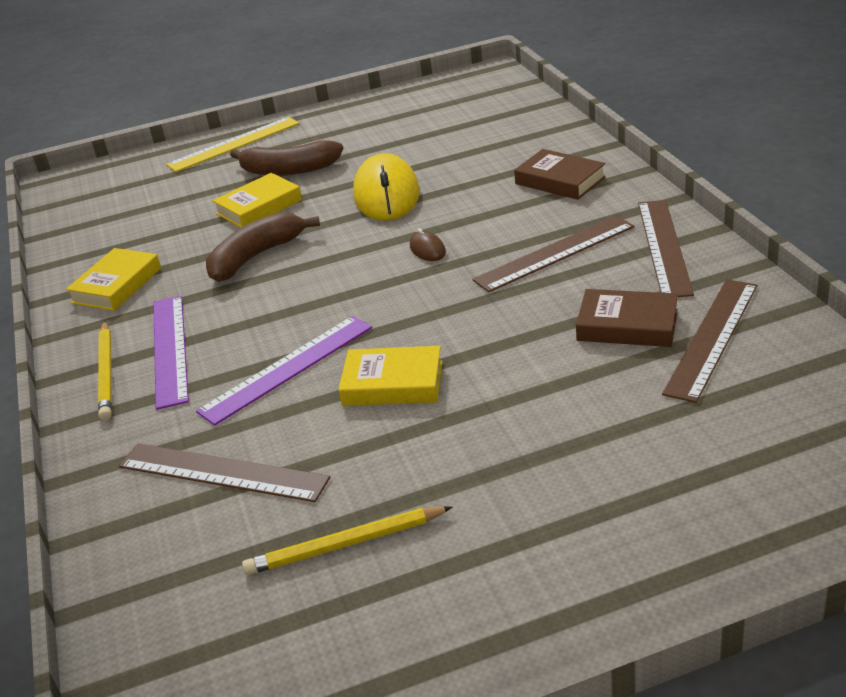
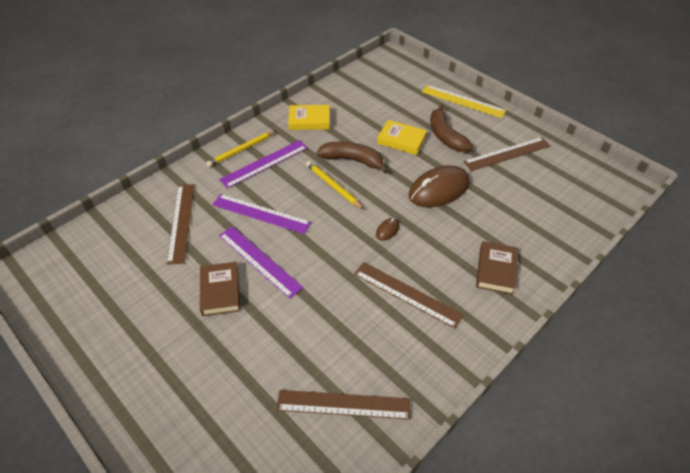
camera: 60 degrees right, 15 degrees up
yellow pencil [242,506,452,575] -> yellow pencil moved to [306,161,364,209]
yellow book [338,346,443,406] -> purple ruler [219,226,303,299]
yellow mouse [353,153,420,221] -> brown mouse [409,165,470,207]
brown book [576,289,678,347] -> brown book moved to [200,262,240,316]
brown ruler [638,200,694,297] -> brown ruler moved to [463,137,551,171]

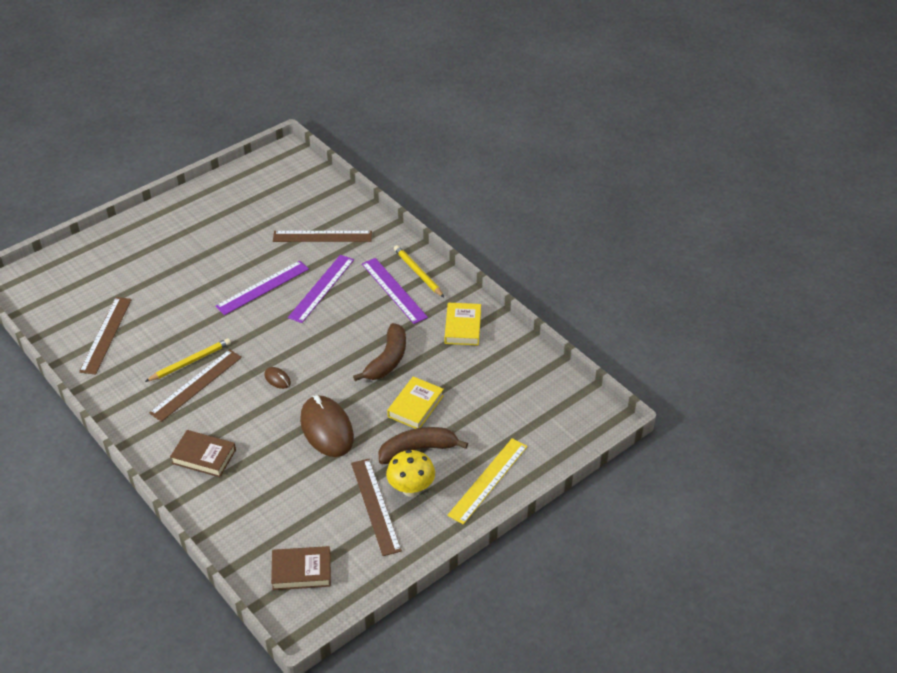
camera: 95 degrees right, 5 degrees down
brown book [200,262,240,316] -> brown book moved to [271,546,331,590]
yellow pencil [306,161,364,209] -> yellow pencil moved to [145,338,231,382]
none -> yellow mushroom [386,450,435,497]

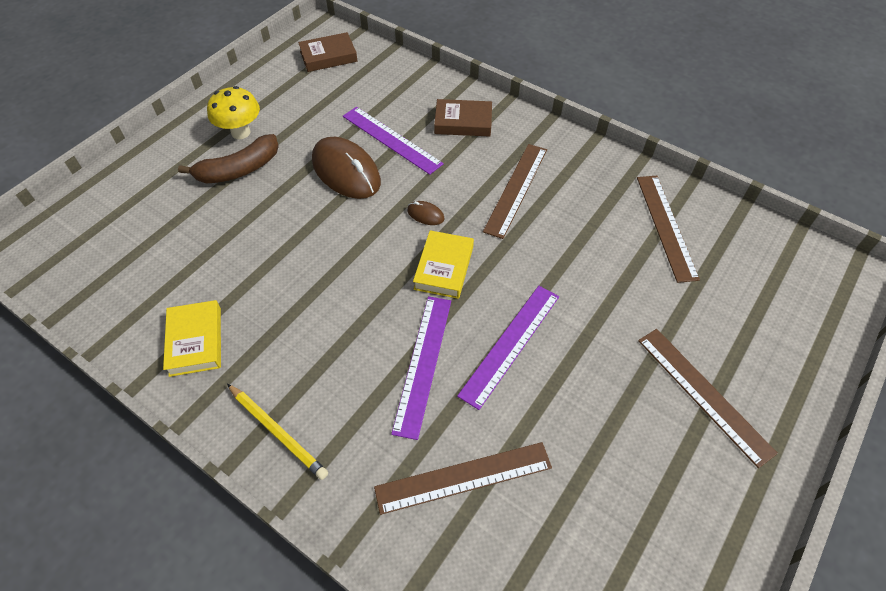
camera: 165 degrees right, 10 degrees up
yellow pencil [145,338,231,382] -> none
brown ruler [351,459,402,556] -> brown ruler moved to [638,329,778,468]
brown banana [353,323,406,381] -> none
purple ruler [362,258,428,324] -> purple ruler moved to [343,107,444,175]
yellow book [387,376,444,429] -> yellow book moved to [413,230,474,299]
yellow ruler [447,438,528,525] -> none

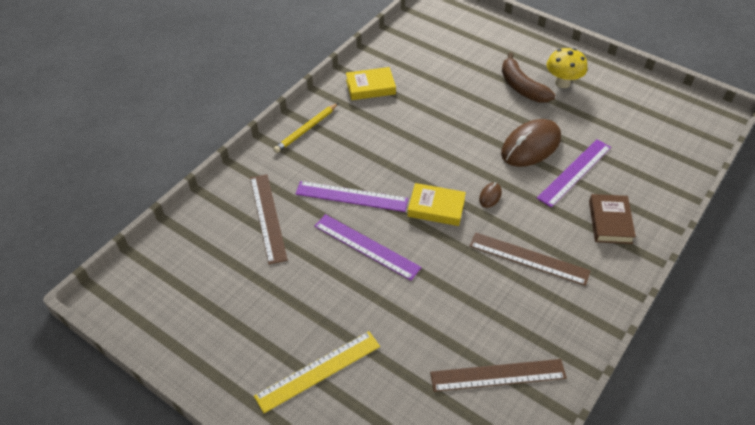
camera: 90 degrees right, 5 degrees down
brown book [298,32,357,72] -> none
brown ruler [638,329,778,468] -> yellow ruler [254,331,380,413]

